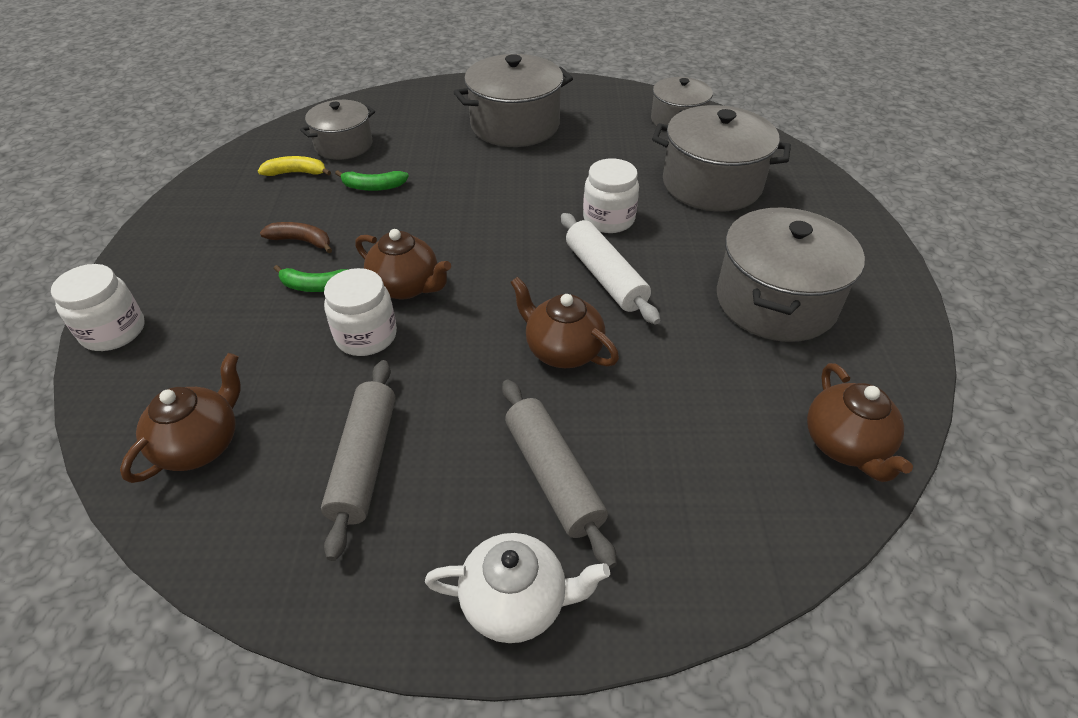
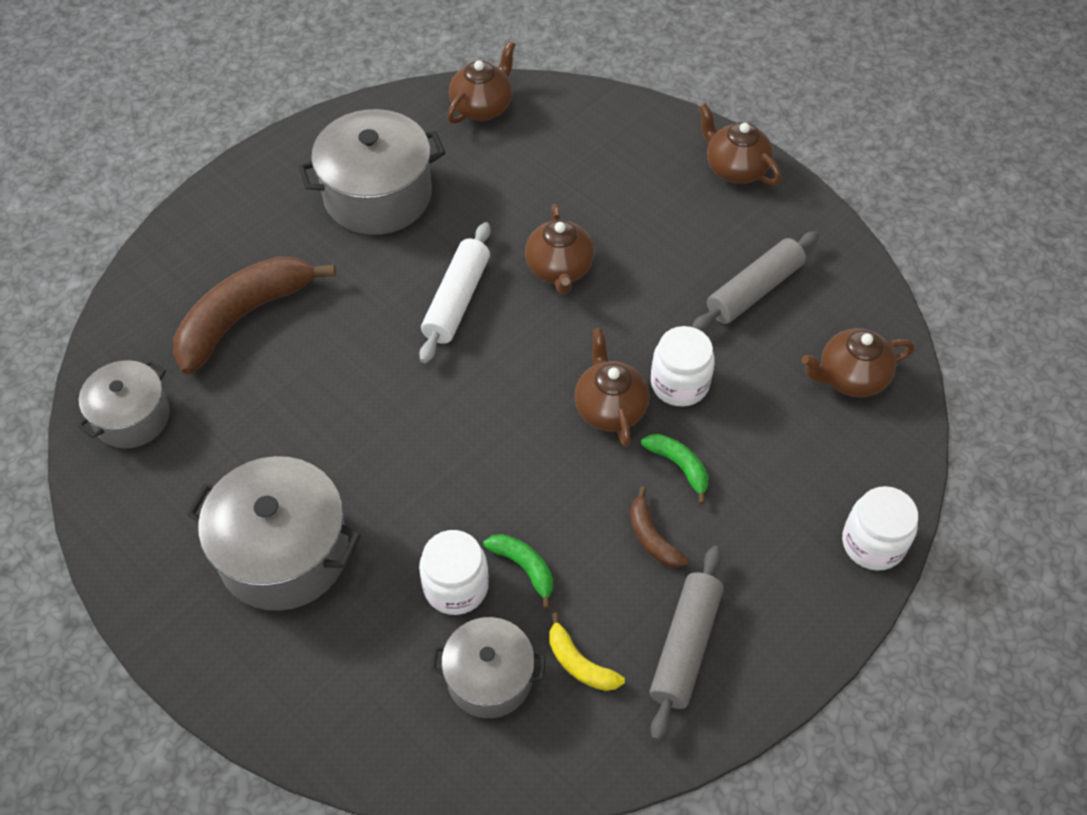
camera: 135 degrees left, 10 degrees up
white teapot [425,533,610,643] -> brown teapot [699,103,781,185]
grey rolling pin [502,380,617,569] -> grey rolling pin moved to [650,546,724,741]
white jar [583,159,639,233] -> white jar moved to [419,530,489,615]
grey pot [652,105,791,212] -> brown banana [173,256,336,374]

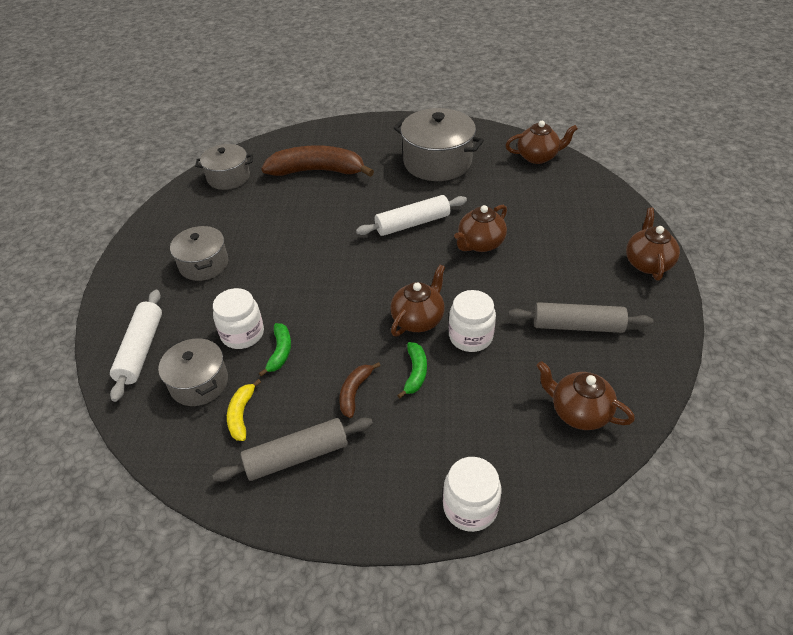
camera: 50 degrees right, 10 degrees down
grey pot [186,456,361,611] -> grey pot [170,226,228,281], size x0.62
none -> white rolling pin [110,290,162,402]

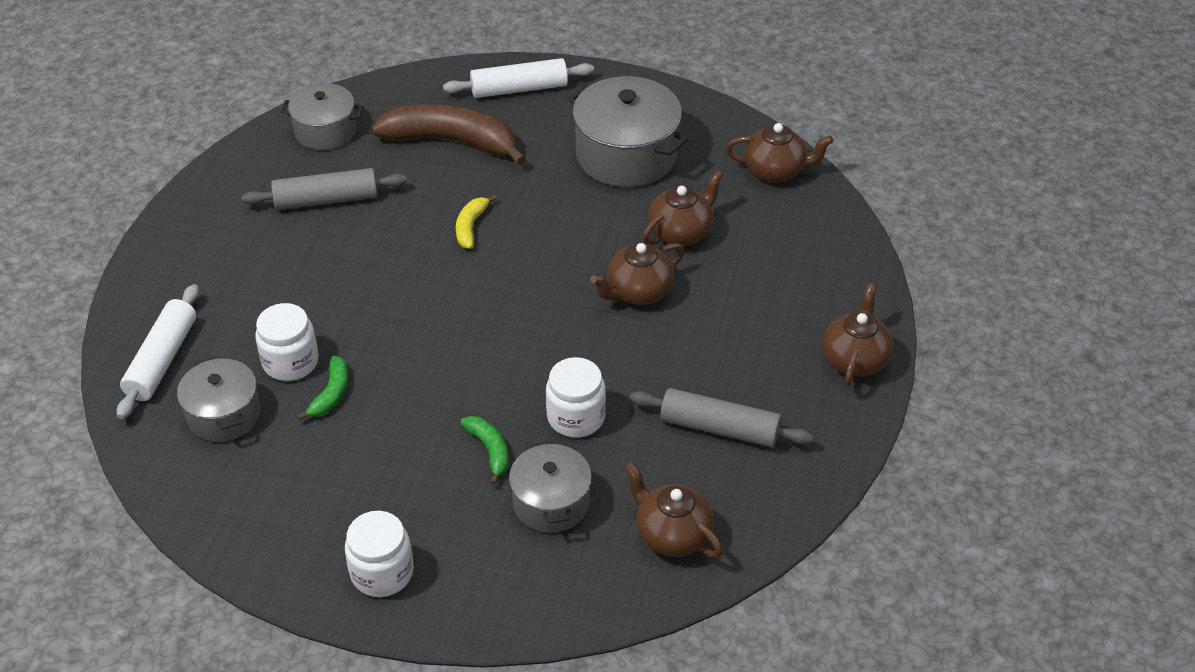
camera: 10 degrees right, 0 degrees up
grey pot [170,226,228,281] -> grey pot moved to [509,441,592,533]
grey rolling pin [212,418,373,482] -> grey rolling pin moved to [241,168,407,210]
yellow banana [227,379,261,441] -> yellow banana moved to [456,195,497,249]
brown banana [339,362,381,418] -> none
white rolling pin [356,195,467,236] -> white rolling pin moved to [443,58,594,98]
brown teapot [390,264,445,336] -> brown teapot moved to [642,170,723,246]
green banana [397,342,427,398] -> green banana turned 45 degrees counterclockwise [461,416,509,485]
white jar [443,457,501,532] -> white jar moved to [345,511,414,597]

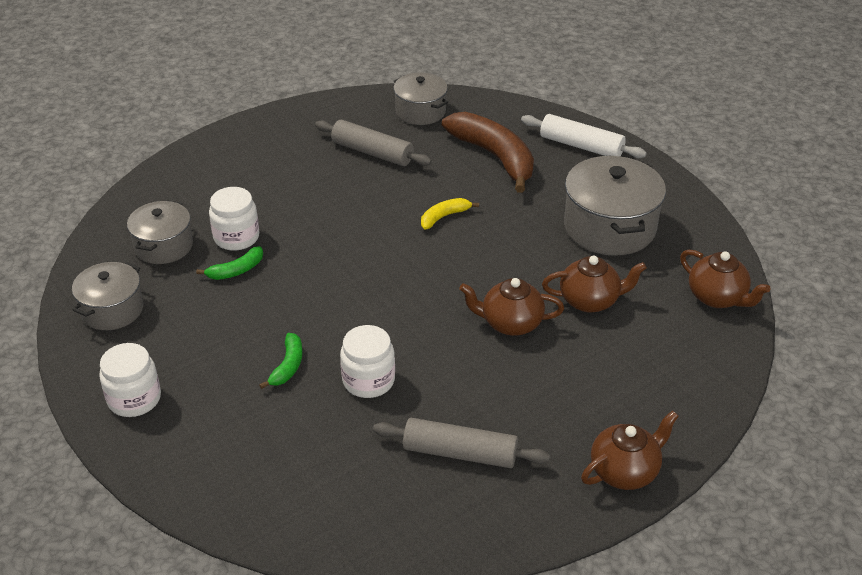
camera: 40 degrees right, 5 degrees down
white rolling pin [116,284,199,419] -> none
grey pot [509,441,592,533] -> grey pot moved to [72,262,143,330]
brown teapot [624,462,723,558] -> none
grey rolling pin [630,388,814,447] -> grey rolling pin turned 45 degrees counterclockwise [373,418,550,468]

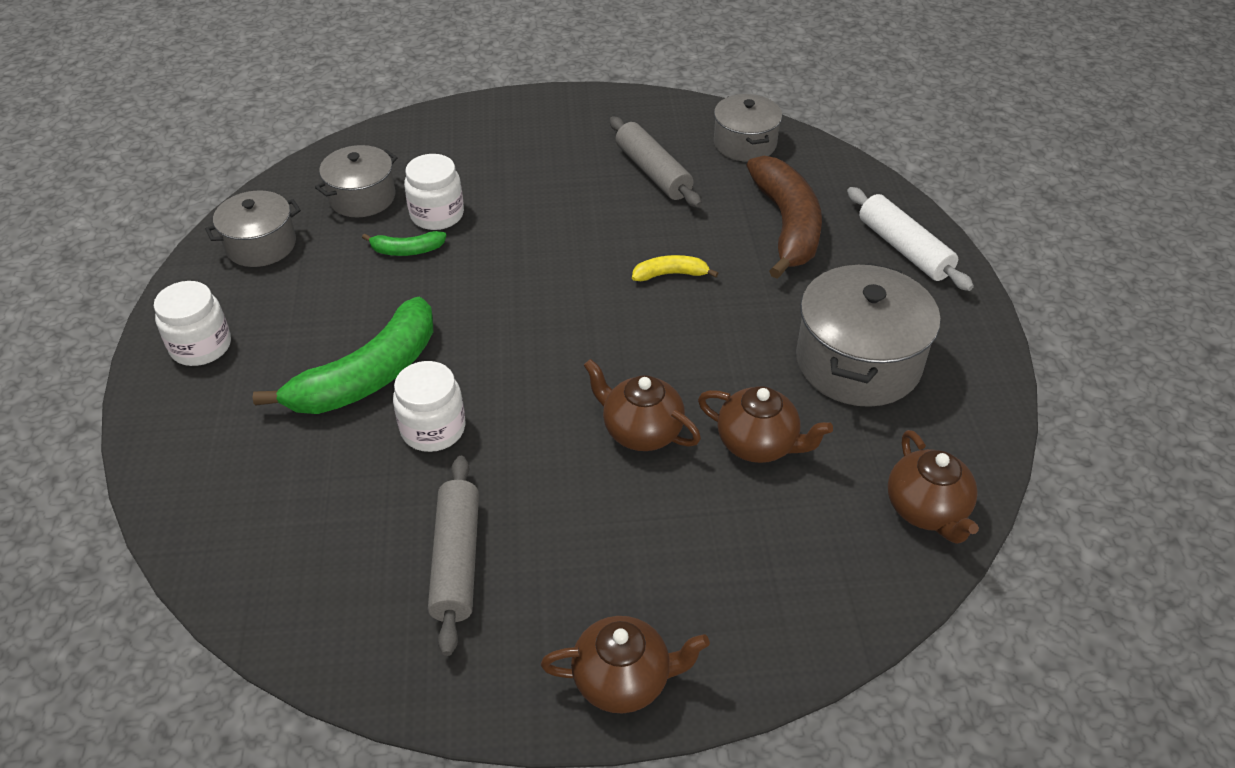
camera: 30 degrees right, 5 degrees up
green banana [259,333,303,389] -> green banana [253,297,433,414], size x2.17
grey rolling pin [373,418,550,468] -> grey rolling pin turned 45 degrees clockwise [428,456,479,656]

